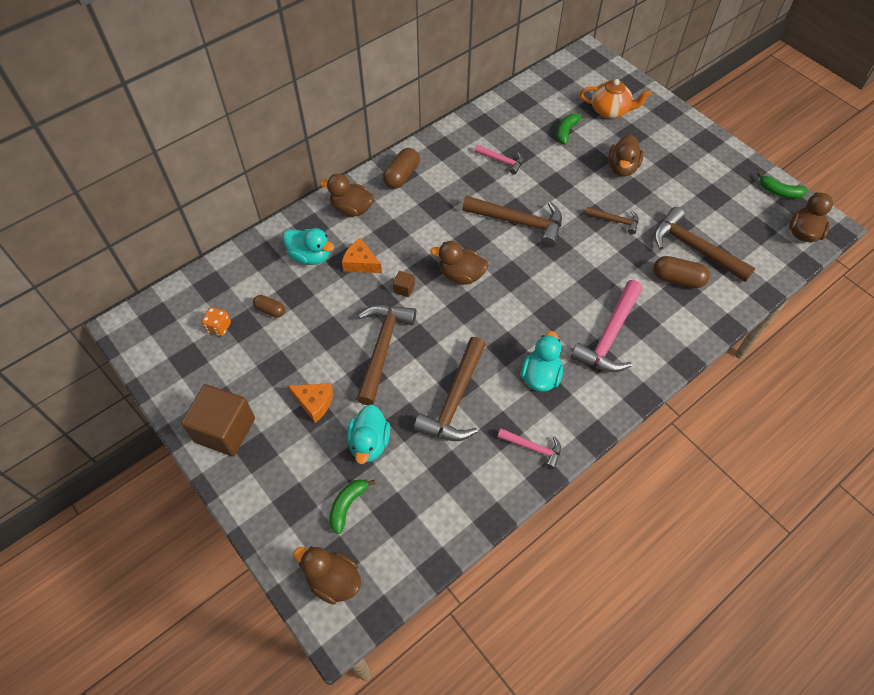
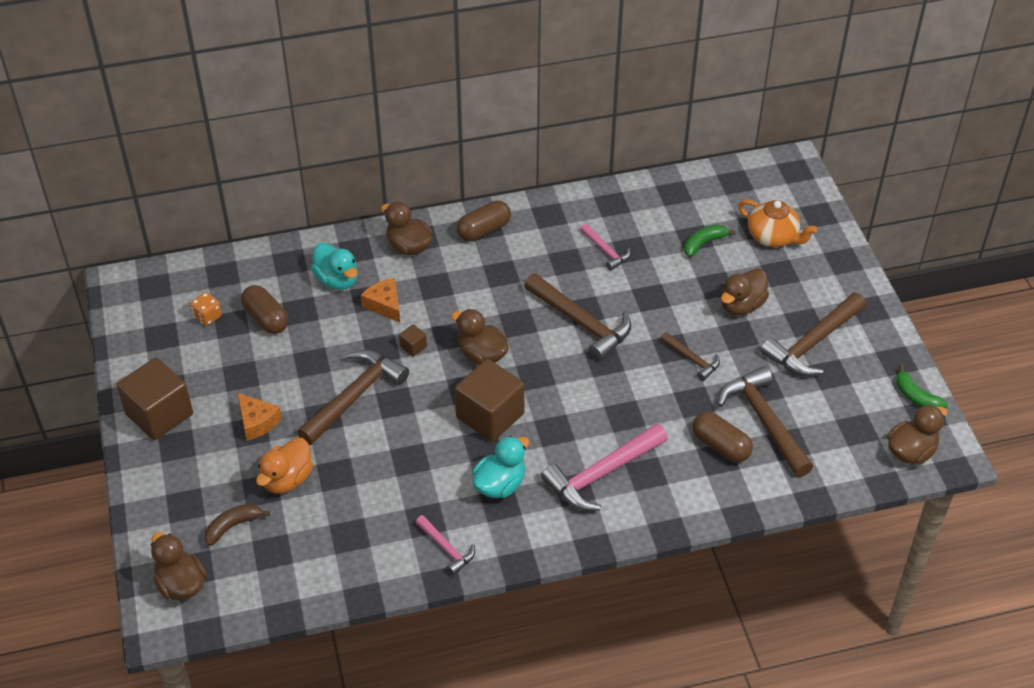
camera: 25 degrees right, 10 degrees down
brown capsule [253,295,285,318] -> brown capsule [241,285,289,334], size x1.62
green banana [329,479,376,534] -> brown banana [204,504,270,546]
turquoise duck [347,404,390,464] -> orange duck [256,438,313,494]
brown hammer [414,337,486,441] -> brown hammer moved to [760,293,866,376]
none -> brown cube [455,359,525,442]

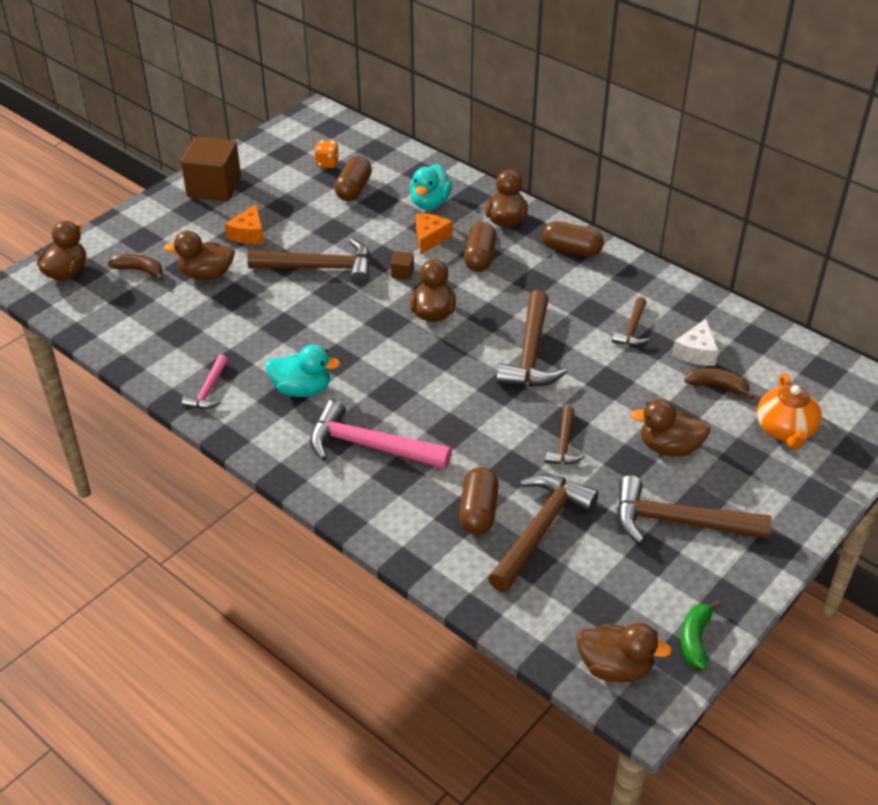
camera: 55 degrees right, 5 degrees down
orange duck [256,438,313,494] -> brown duck [164,231,235,280]
brown cube [455,359,525,442] -> none
pink hammer [580,223,630,271] -> brown hammer [612,297,649,346]
green banana [684,225,736,257] -> brown banana [684,368,754,400]
none -> brown capsule [464,222,497,272]
none -> white cheese [672,319,718,366]

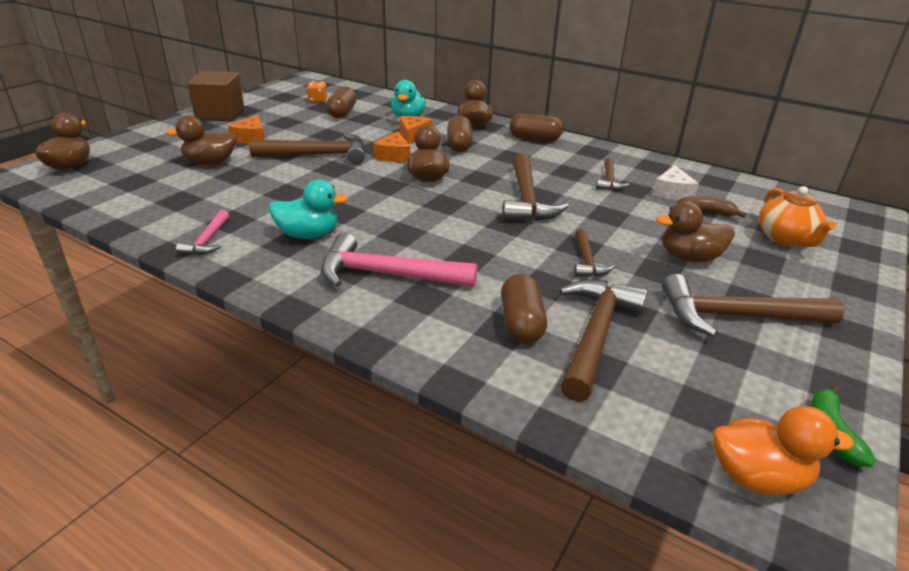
camera: 10 degrees left, 10 degrees down
brown banana [108,254,163,281] -> none
brown cube [391,251,414,280] -> orange cheese [373,131,410,162]
brown duck [577,622,672,682] -> orange duck [713,406,854,495]

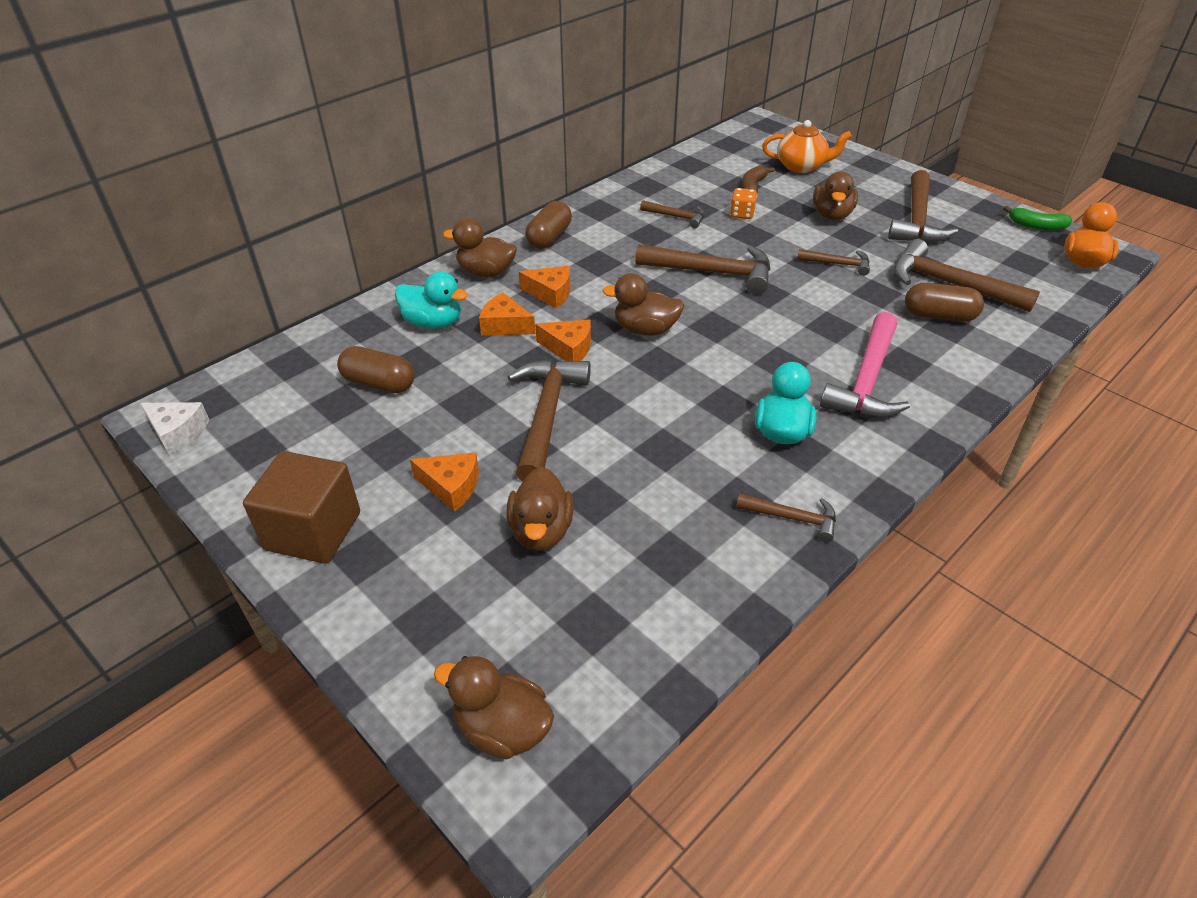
camera: 75 degrees left, 10 degrees up
pink hammer [176,210,229,255] -> brown hammer [736,493,836,542]
orange dice [307,81,327,103] -> orange dice moved to [730,188,757,219]
brown capsule [447,115,473,152] -> orange cheese [519,266,571,308]
white cheese [653,165,699,200] -> white cheese moved to [140,402,210,455]

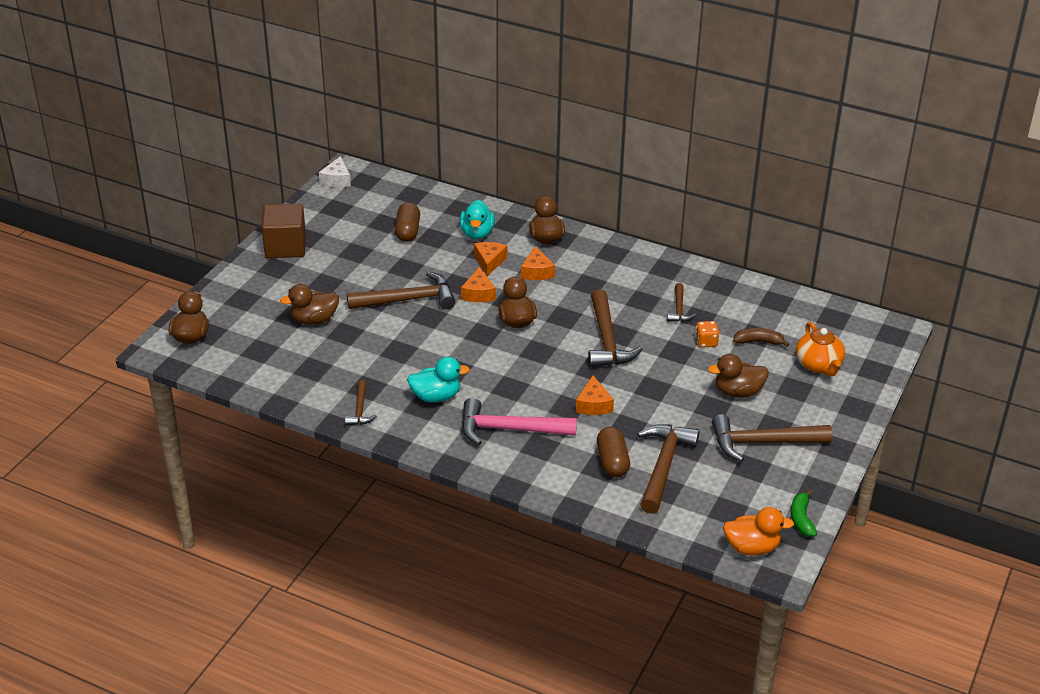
camera: 70 degrees right, 5 degrees down
orange cheese [410,452,479,512] -> orange cheese moved to [576,376,614,415]
brown capsule [525,201,572,249] -> none
brown hammer [797,249,870,276] -> none

